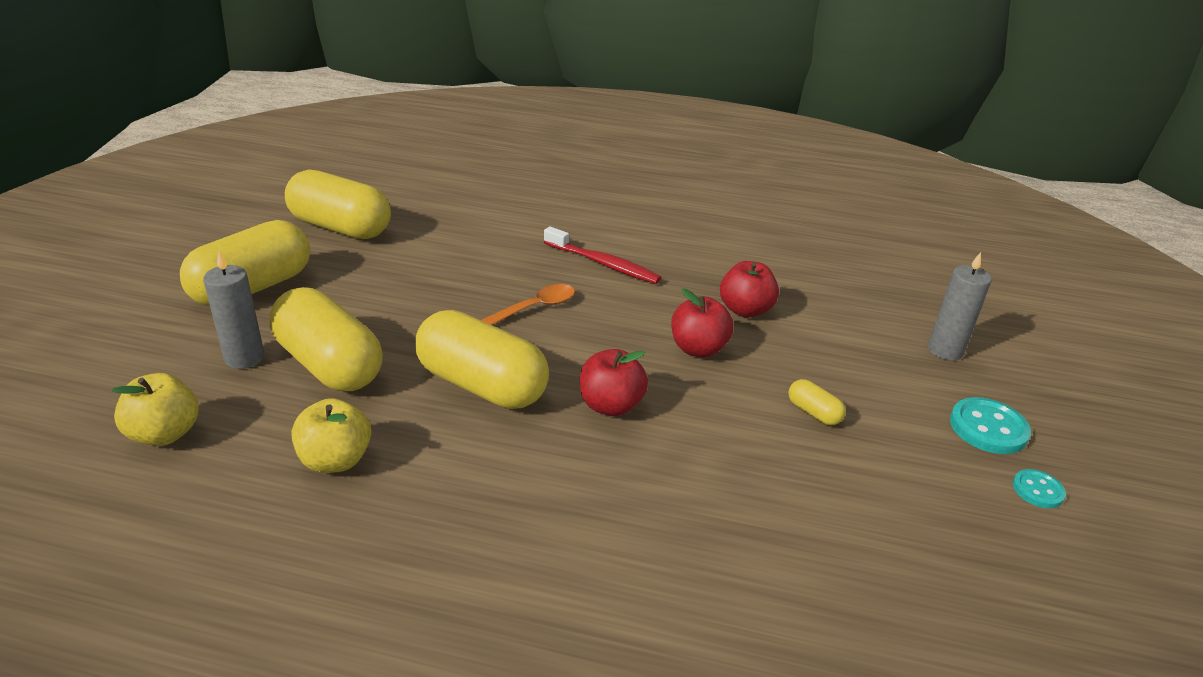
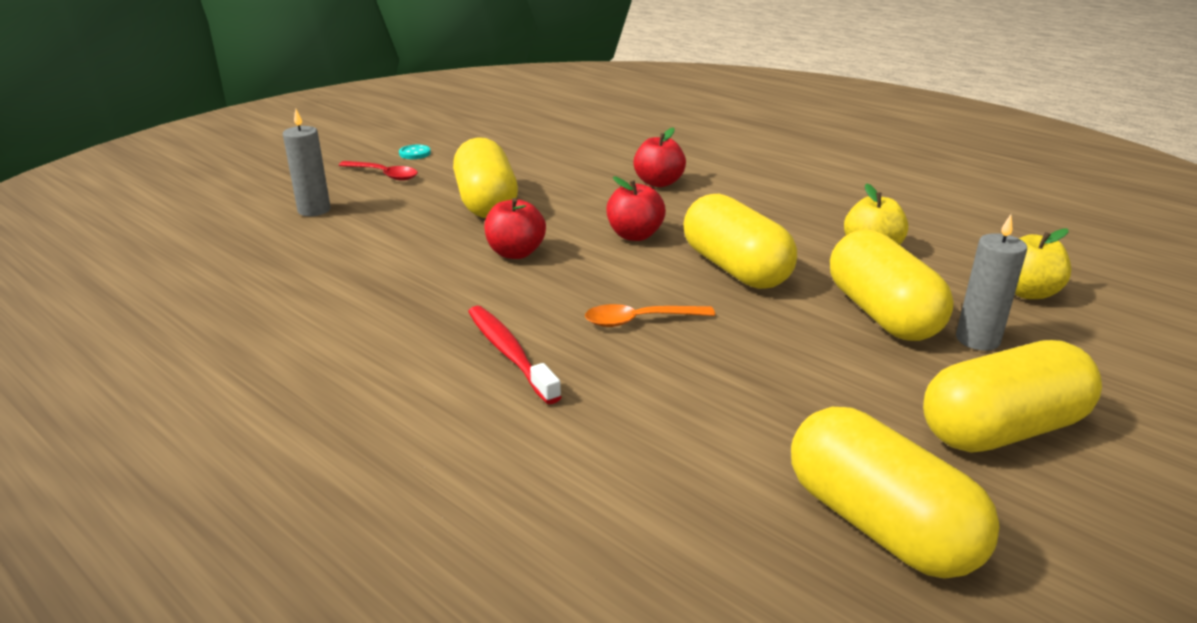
camera: 150 degrees left, 5 degrees down
red apple [720,261,779,318] -> red apple moved to [633,128,686,187]
yellow capsule [788,379,846,425] -> yellow capsule [453,137,518,218], size x2.39
turquoise button [950,397,1031,454] -> red spoon [339,161,418,181]

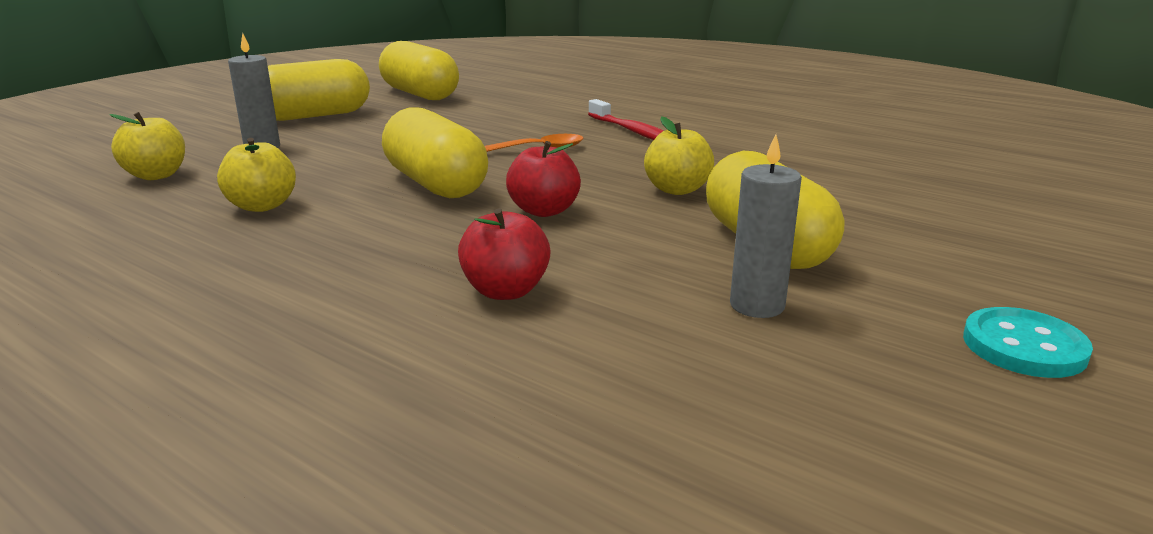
camera: 175 degrees right, 5 degrees down
grey candle [283,109,331,216] -> grey candle moved to [730,134,802,318]
red spoon [339,161,418,181] -> none
turquoise button [399,145,431,159] -> turquoise button [963,307,1093,378], size x1.68
red apple [484,198,546,259] -> yellow apple [644,116,714,195]
yellow capsule [830,230,954,341] -> none

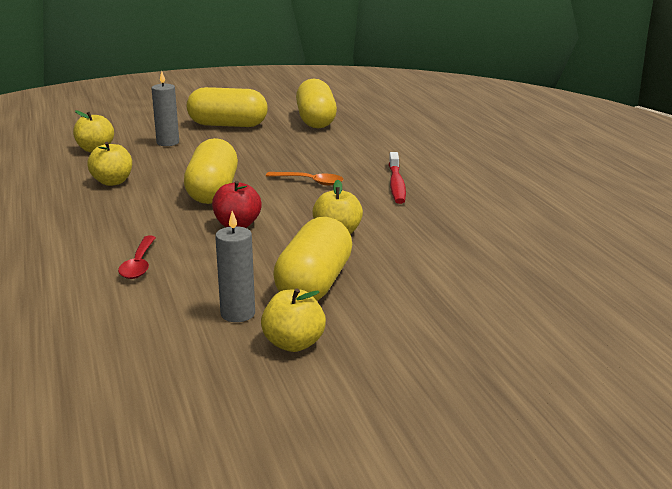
camera: 35 degrees right, 0 degrees up
red apple [458,208,551,300] -> red spoon [118,236,156,279]
turquoise button [963,307,1093,378] -> none
none -> yellow apple [261,289,326,352]

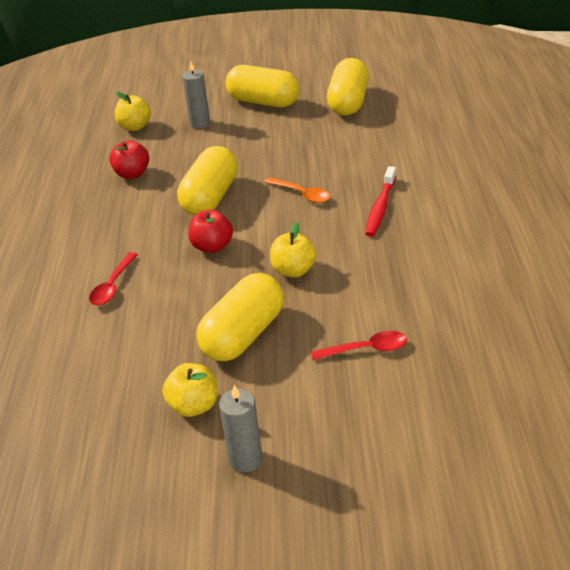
camera: 20 degrees right, 15 degrees up
yellow apple [87,142,132,186] -> red apple [109,140,149,179]
grey candle [215,211,255,322] -> grey candle moved to [219,385,262,472]
none -> red spoon [311,331,407,360]

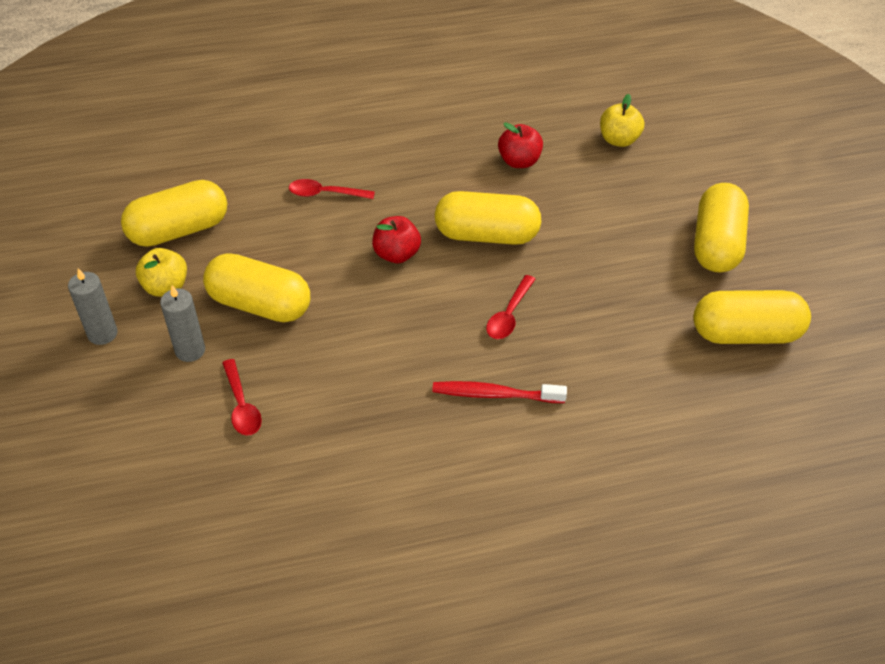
camera: 75 degrees right, 10 degrees up
grey candle [182,61,210,128] -> grey candle moved to [160,286,205,362]
orange spoon [265,177,330,203] -> red spoon [486,275,535,339]
yellow apple [270,222,317,278] -> none
none -> yellow capsule [121,180,227,247]

